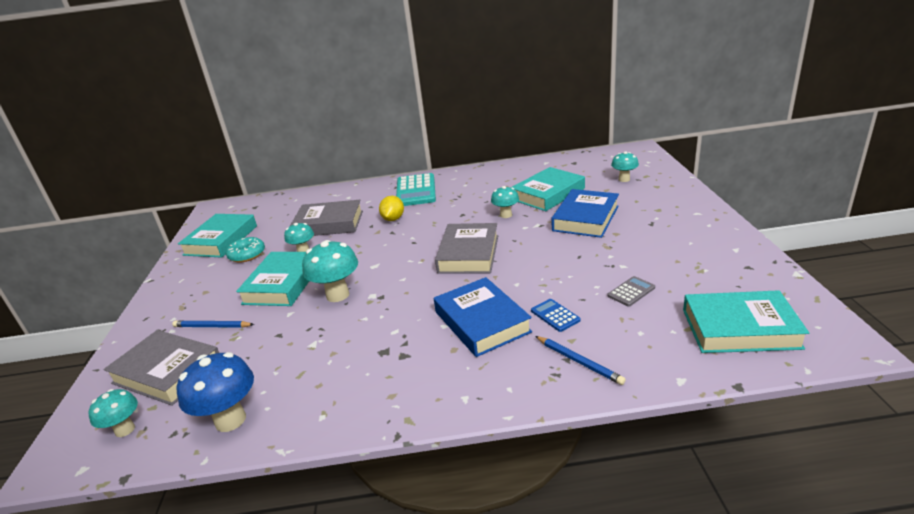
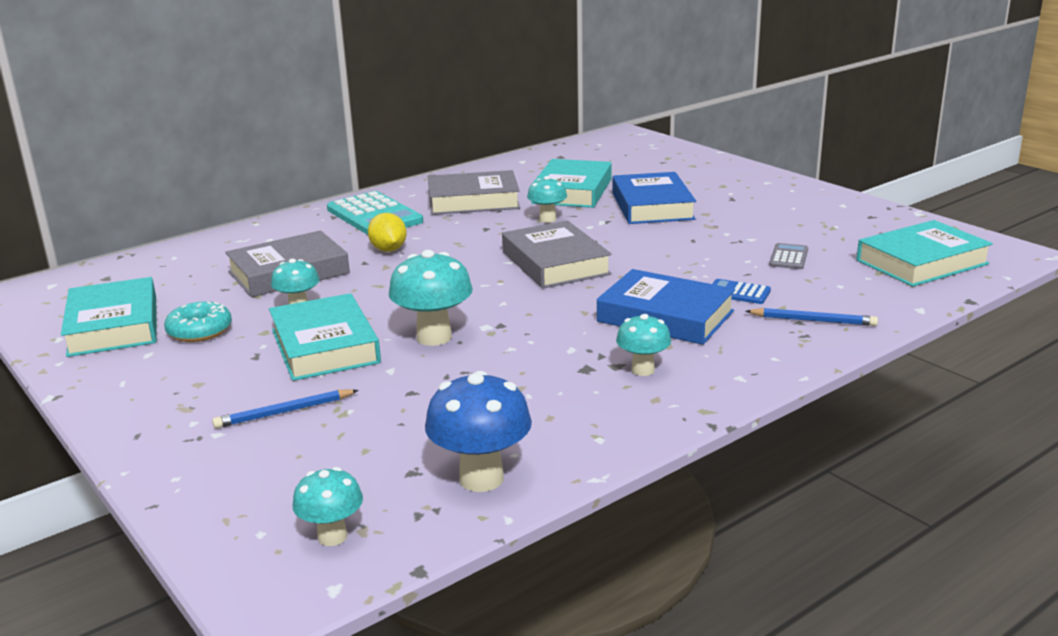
camera: 35 degrees left, 5 degrees down
grey book [103,330,219,406] -> grey book moved to [428,170,520,215]
turquoise mushroom [611,151,639,182] -> turquoise mushroom moved to [616,314,671,376]

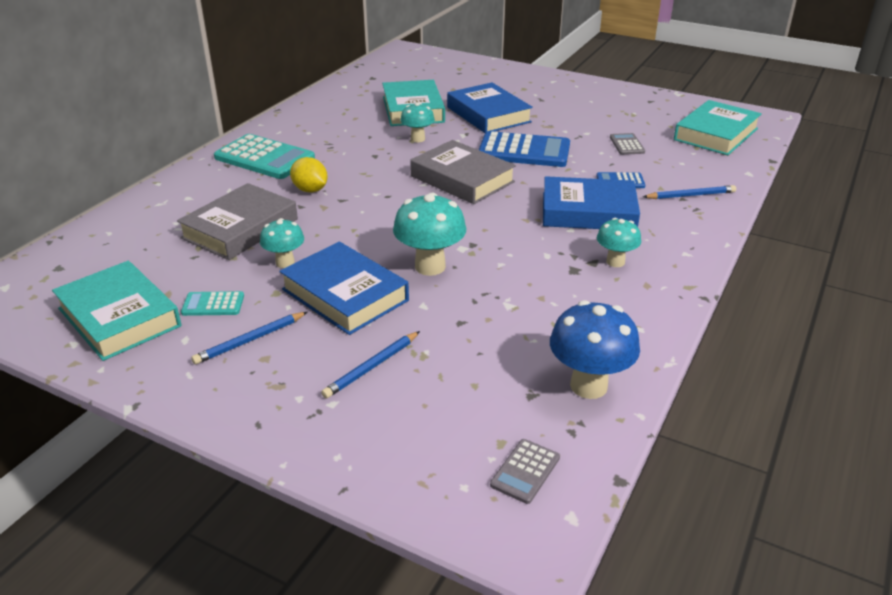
camera: 25 degrees left, 10 degrees up
turquoise donut [164,301,232,342] -> turquoise calculator [181,291,244,316]
turquoise book [269,293,381,381] -> blue book [279,242,409,335]
turquoise mushroom [293,467,363,546] -> grey calculator [490,439,560,504]
grey book [428,170,520,215] -> none
none -> blue pencil [191,312,307,365]
none -> blue calculator [479,131,570,167]

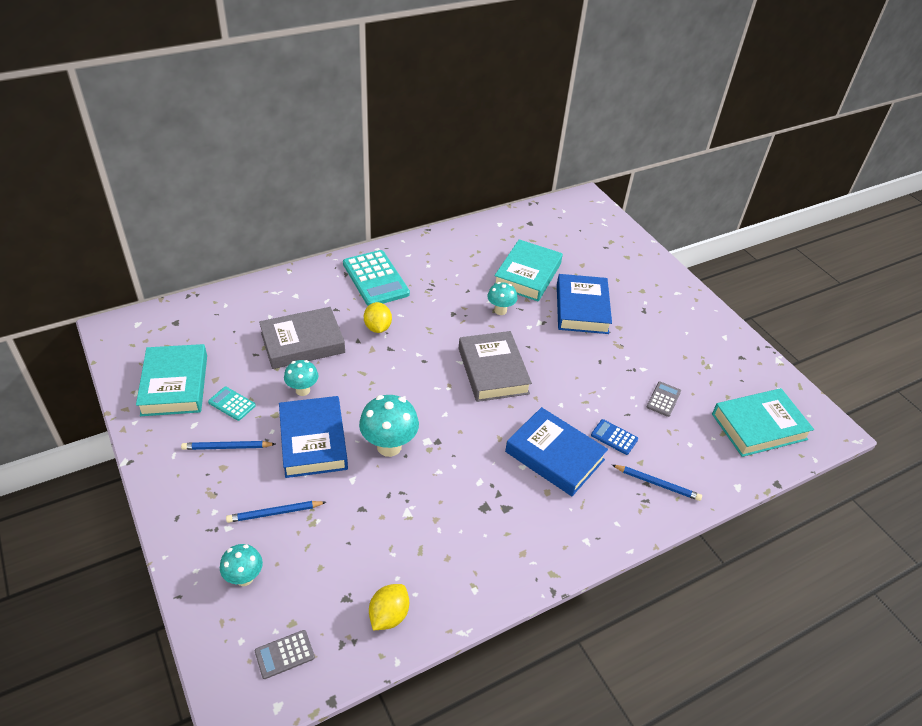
camera: 30 degrees right, 10 degrees up
blue calculator [479,131,570,167] -> none
blue mushroom [550,300,640,399] -> yellow lemon [369,584,409,630]
turquoise mushroom [597,218,641,267] -> turquoise mushroom moved to [220,544,263,586]

